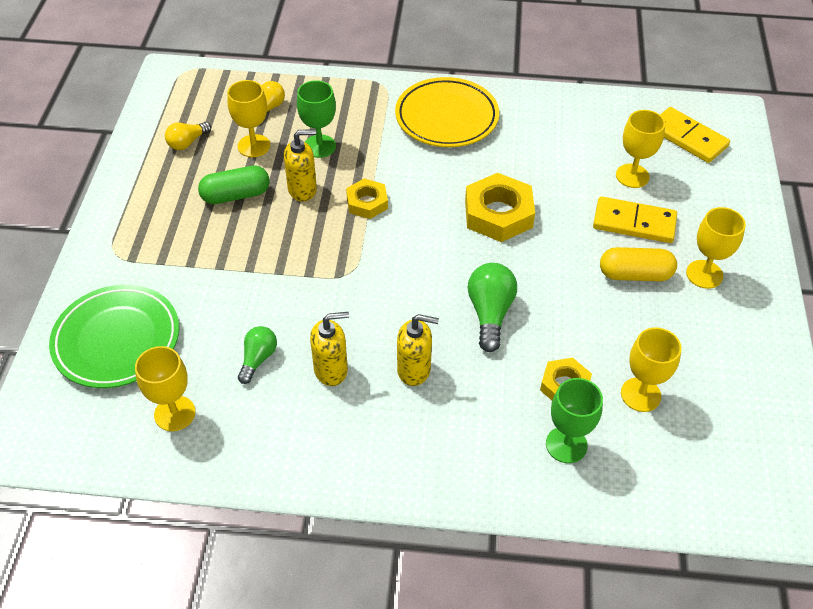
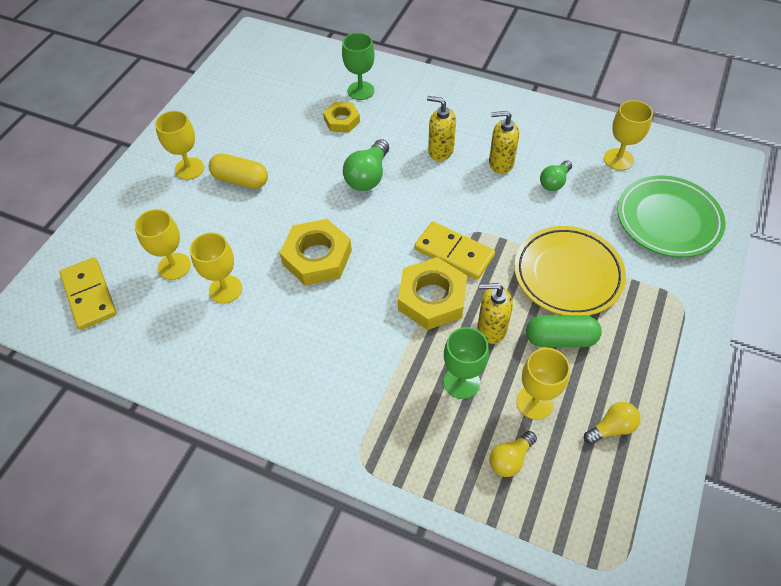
camera: 160 degrees left, 5 degrees up
yellow nut [346,178,388,219] -> yellow nut [398,257,467,330], size x1.67
yellow plate [395,77,499,147] -> yellow plate moved to [514,226,626,316]
yellow domino [593,196,677,243] -> yellow domino moved to [414,222,495,280]
yellow goblet [621,327,682,412] -> yellow goblet moved to [190,232,242,304]

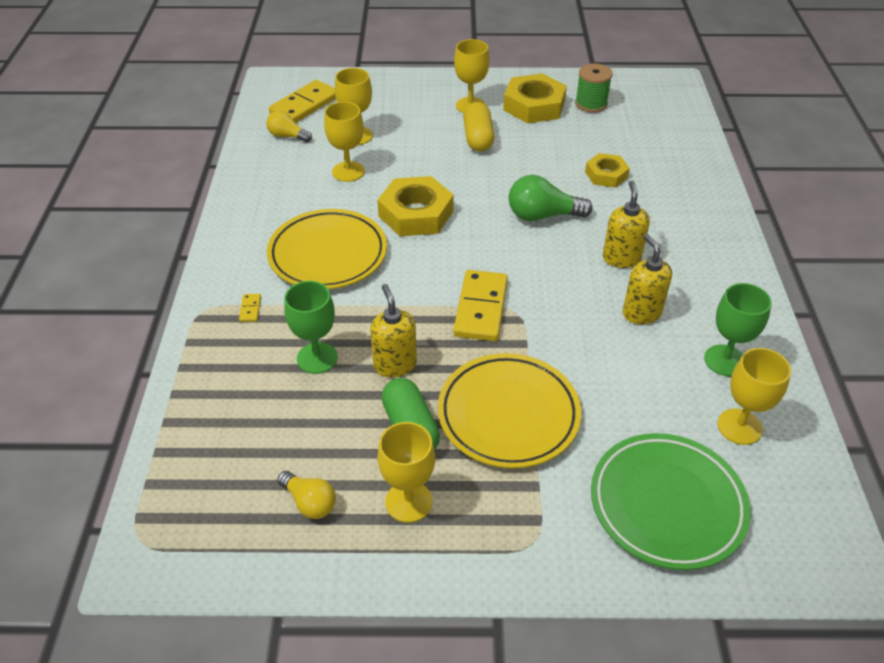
camera: 65 degrees right, 10 degrees down
green goblet [342,33,375,100] -> green goblet moved to [704,283,772,376]
yellow nut [398,257,467,330] -> yellow nut moved to [503,74,567,123]
yellow light bulb [489,431,537,477] -> yellow light bulb moved to [266,110,312,142]
yellow goblet [516,348,570,420] -> yellow goblet moved to [377,422,435,523]
green light bulb [540,160,572,191] -> none
none -> yellow domino [239,294,261,322]
none -> yellow plate [267,209,387,289]
none -> green spool [575,63,613,113]

